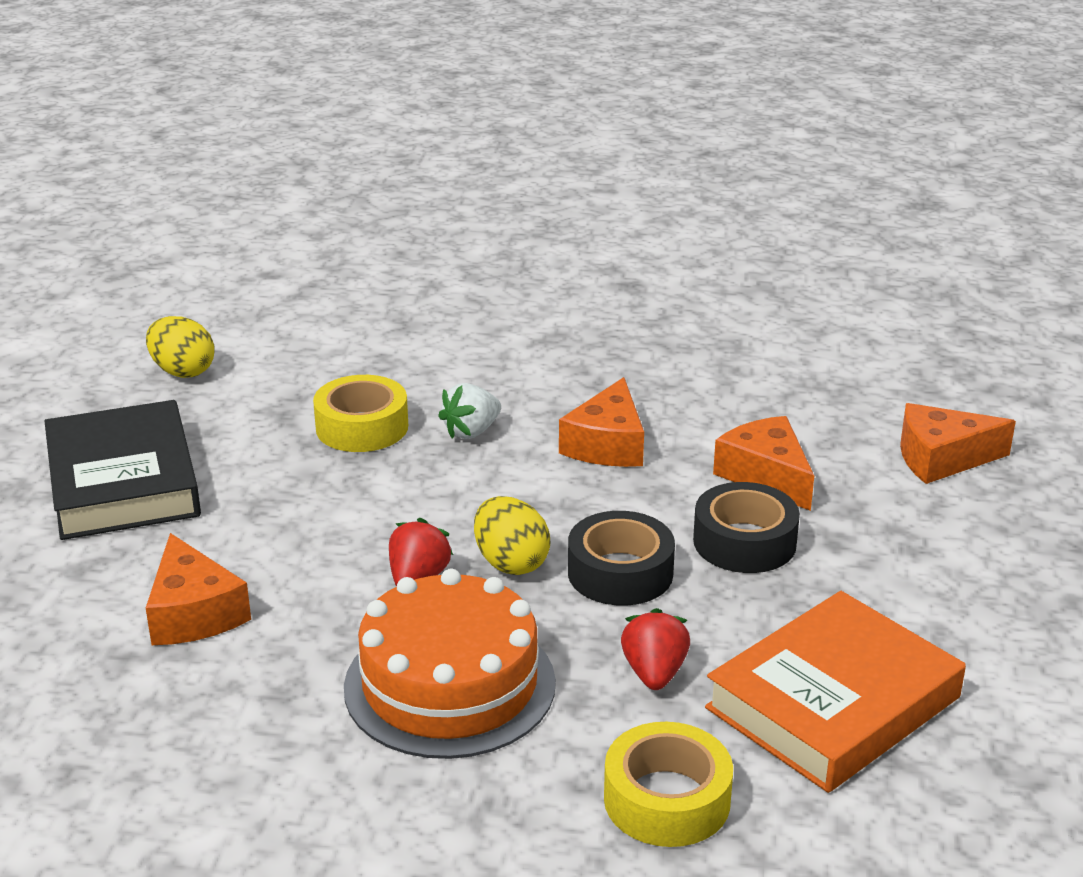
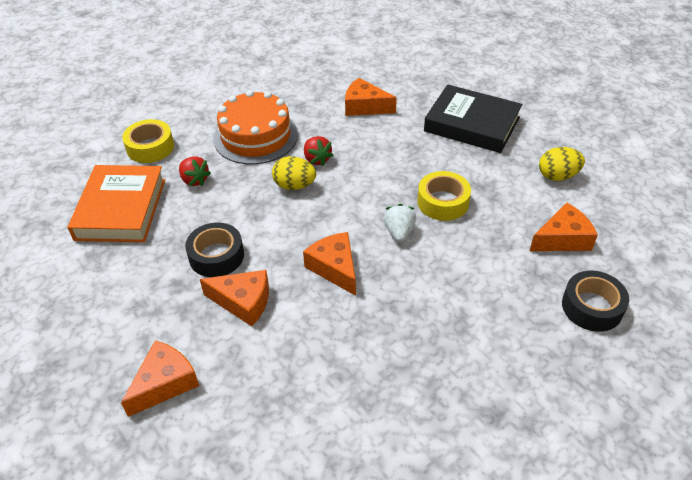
camera: 135 degrees right, 15 degrees up
black tape [568,511,675,606] -> black tape moved to [562,271,629,332]
none -> orange cheese [530,203,598,251]

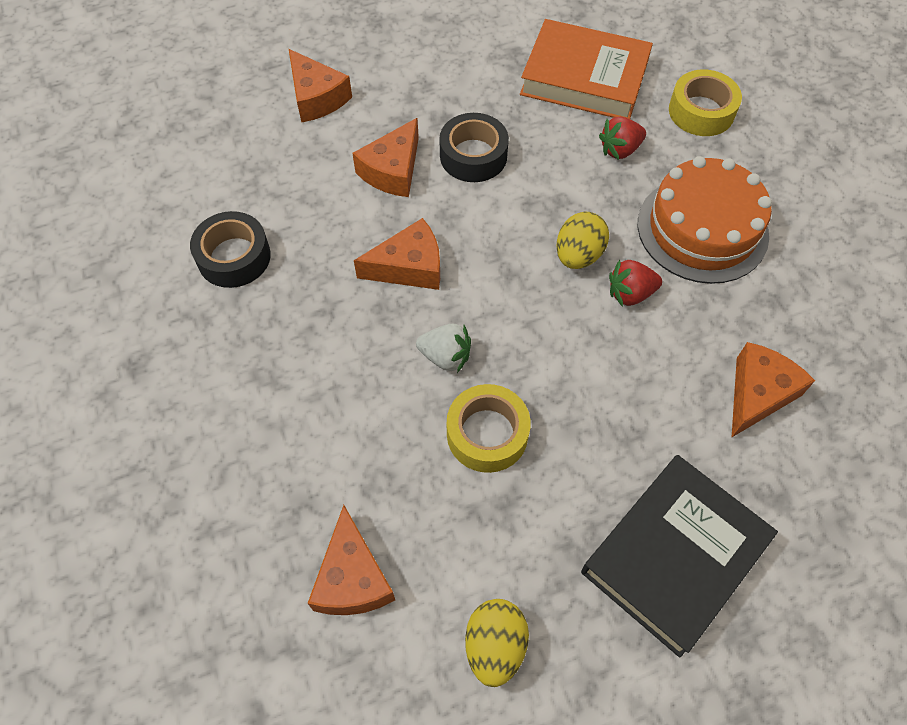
camera: 105 degrees right, 15 degrees up
black tape [562,271,629,332] -> black tape moved to [190,211,271,288]

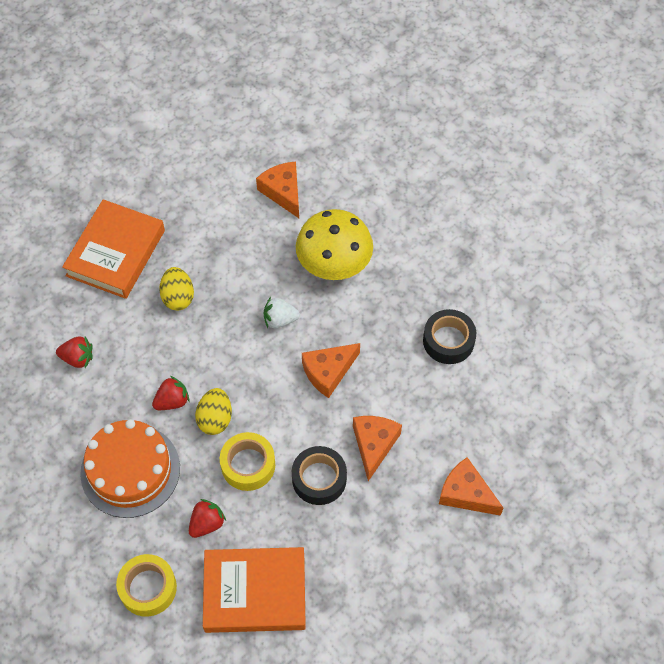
camera: 160 degrees right, 0 degrees up
yellow tape [447,384,531,473] -> yellow tape moved to [220,432,275,491]
yellow egg [465,599,529,687] -> yellow egg moved to [159,267,194,310]
black book [581,455,778,658] -> orange book [62,199,165,299]
orange cheese [731,342,815,438] -> red strawberry [56,337,93,368]
none -> yellow mushroom [296,209,373,280]

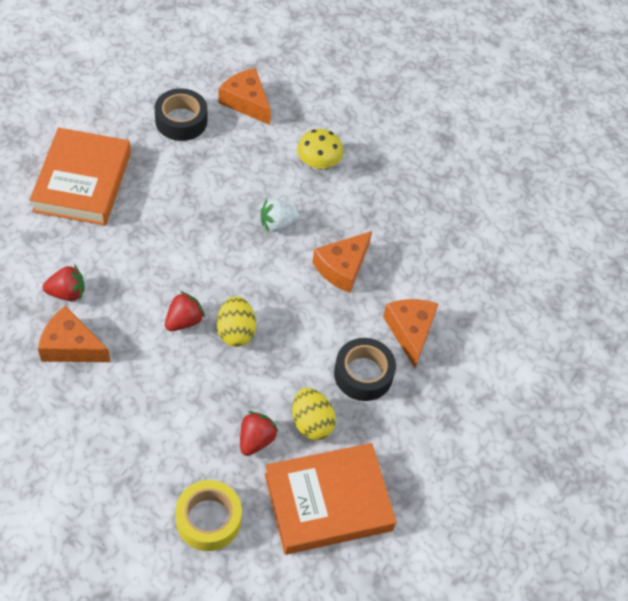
camera: 20 degrees left, 5 degrees down
orange cake [80,419,180,518] -> none
yellow egg [159,267,194,310] -> yellow egg moved to [292,388,336,440]
yellow tape [220,432,275,491] -> none
yellow mushroom [296,209,373,280] -> yellow mushroom [297,129,343,170], size x0.57
black tape [423,309,476,364] -> black tape moved to [155,88,207,141]
orange cheese [439,457,503,516] -> orange cheese moved to [38,306,111,362]

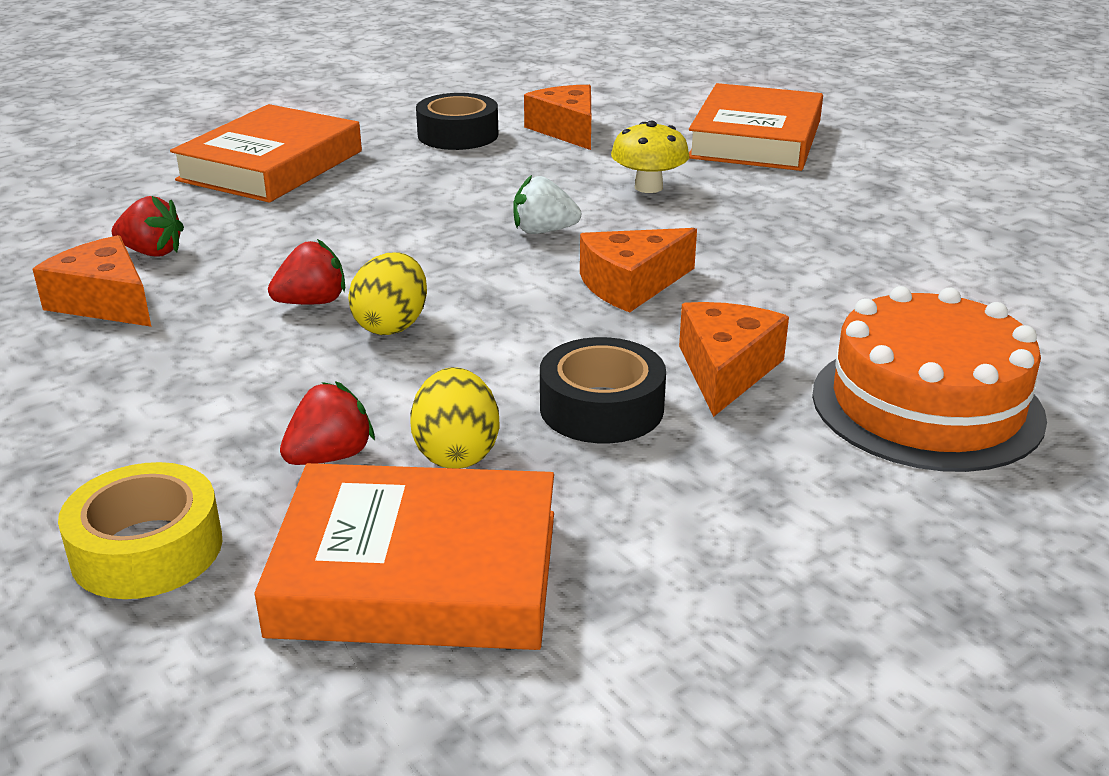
camera: 25 degrees right, 25 degrees down
none -> orange book [689,83,823,171]
none -> orange cake [812,286,1047,472]

